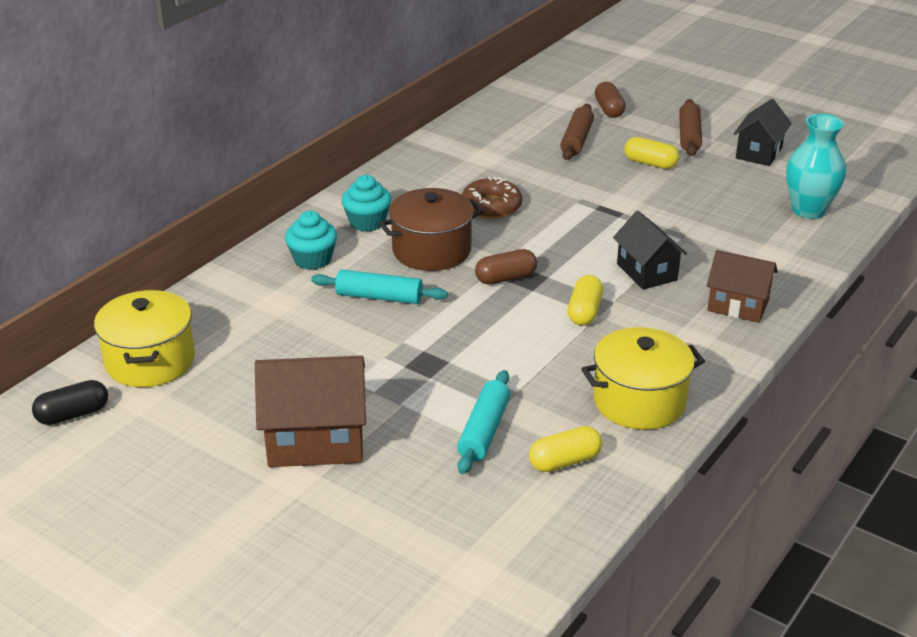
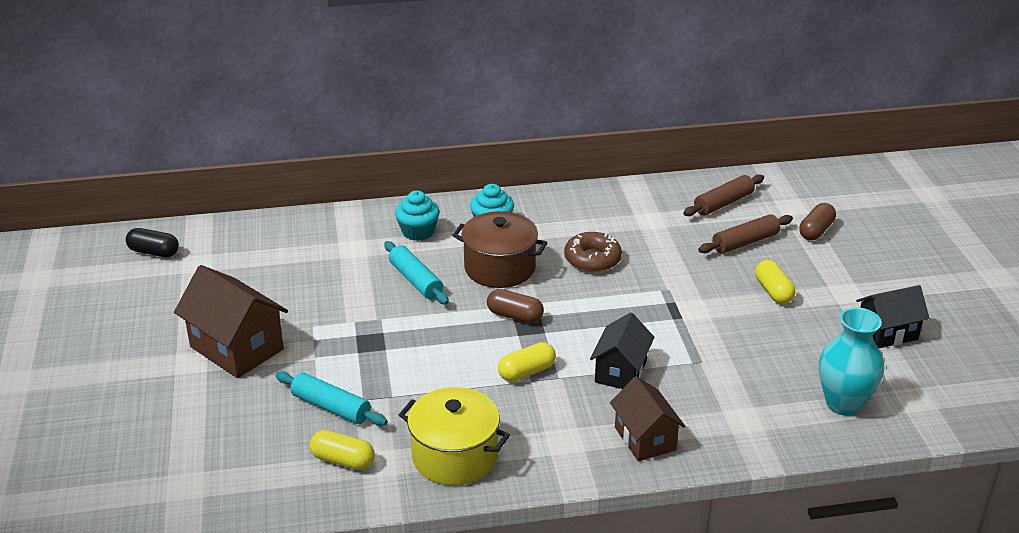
camera: 45 degrees right, 0 degrees up
yellow pot [94,290,195,387] -> none
turquoise rolling pin [457,370,511,474] -> turquoise rolling pin turned 60 degrees clockwise [275,371,388,426]
brown rolling pin [679,99,702,156] -> brown rolling pin moved to [683,174,764,216]

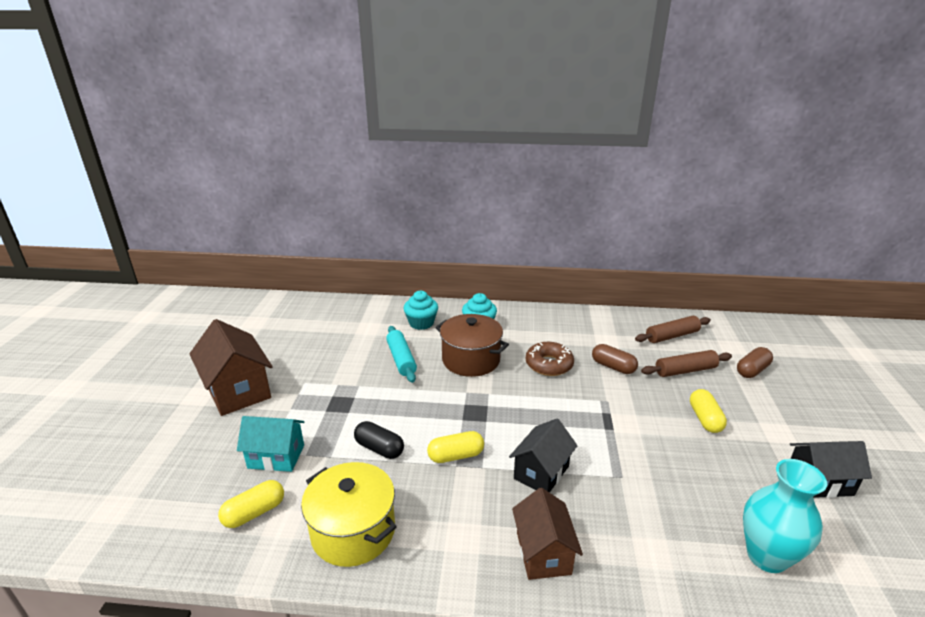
camera: 15 degrees right, 5 degrees down
black capsule [126,228,179,257] -> black capsule moved to [354,421,404,459]
turquoise rolling pin [275,371,388,426] -> turquoise house [237,416,305,472]
yellow capsule [310,430,375,470] -> yellow capsule turned 75 degrees counterclockwise [218,480,284,528]
brown capsule [487,289,544,323] -> brown capsule moved to [592,344,638,374]

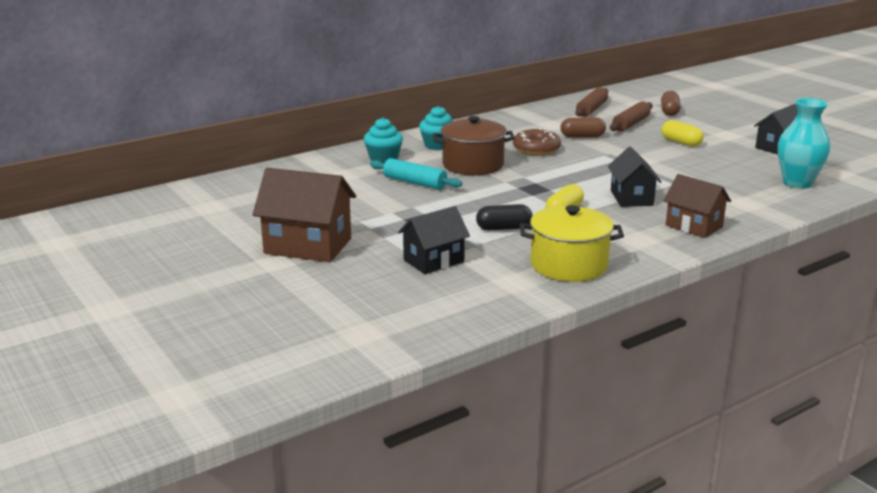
camera: 40 degrees left, 5 degrees down
yellow capsule [218,480,284,528] -> none
turquoise house [237,416,305,472] -> black house [398,206,470,274]

